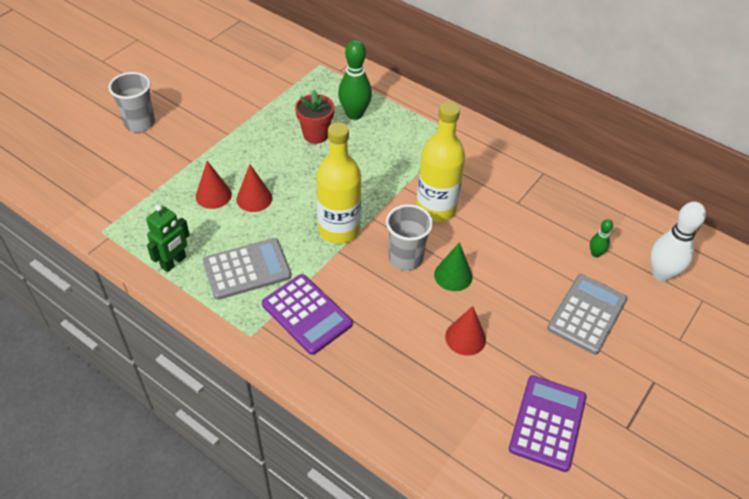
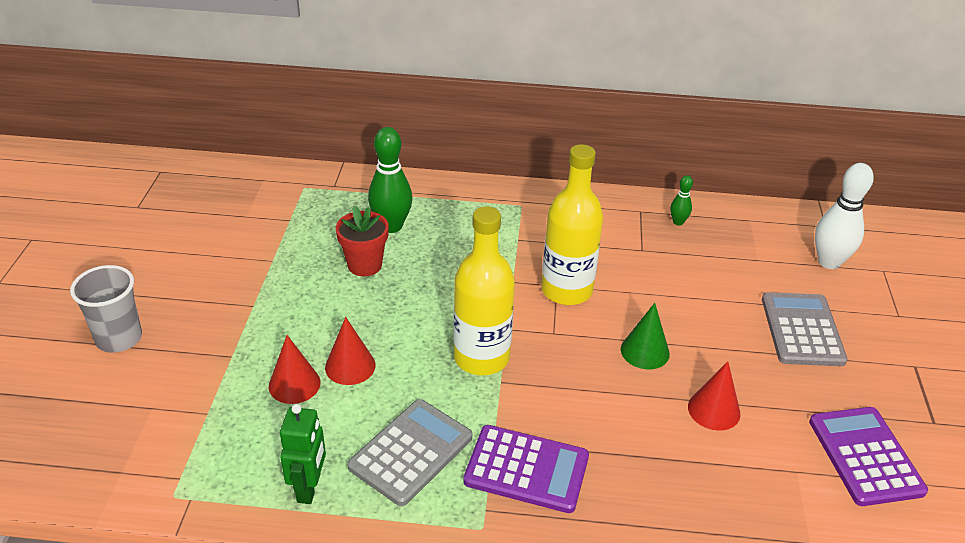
camera: 30 degrees left, 10 degrees down
grey cup [386,204,433,271] -> none
green bowling pin [590,219,613,257] -> green bowling pin moved to [670,175,693,225]

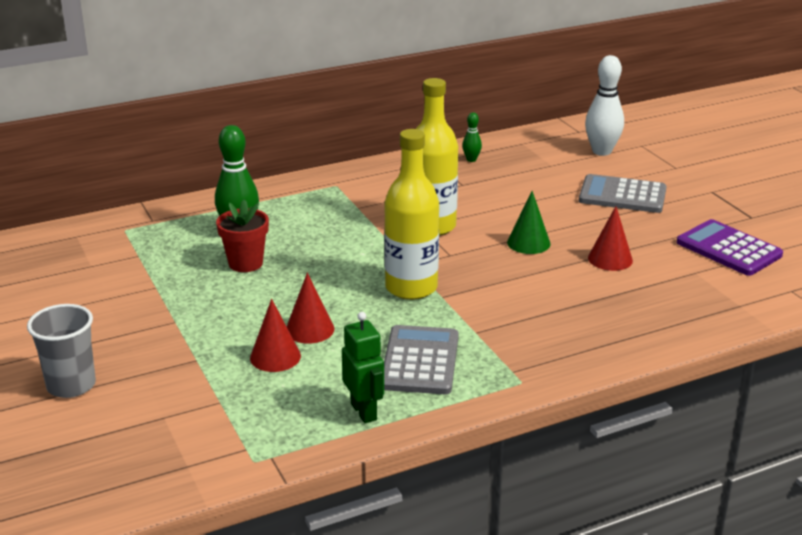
camera: 30 degrees left, 10 degrees down
purple calculator [463,425,589,513] -> none
grey calculator [762,292,848,366] -> grey calculator turned 45 degrees counterclockwise [579,174,667,213]

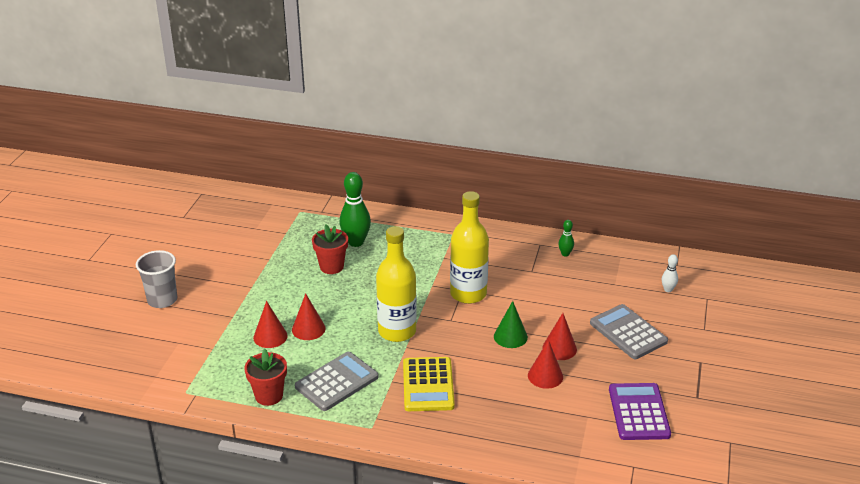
camera: 40 degrees right, 5 degrees up
green robot [342,312,384,423] -> red flower pot [244,349,287,406]
white bowling pin [585,55,624,156] -> white bowling pin [662,254,678,292], size x0.50
none -> yellow calculator [403,357,455,411]
none -> red cone [542,313,577,360]

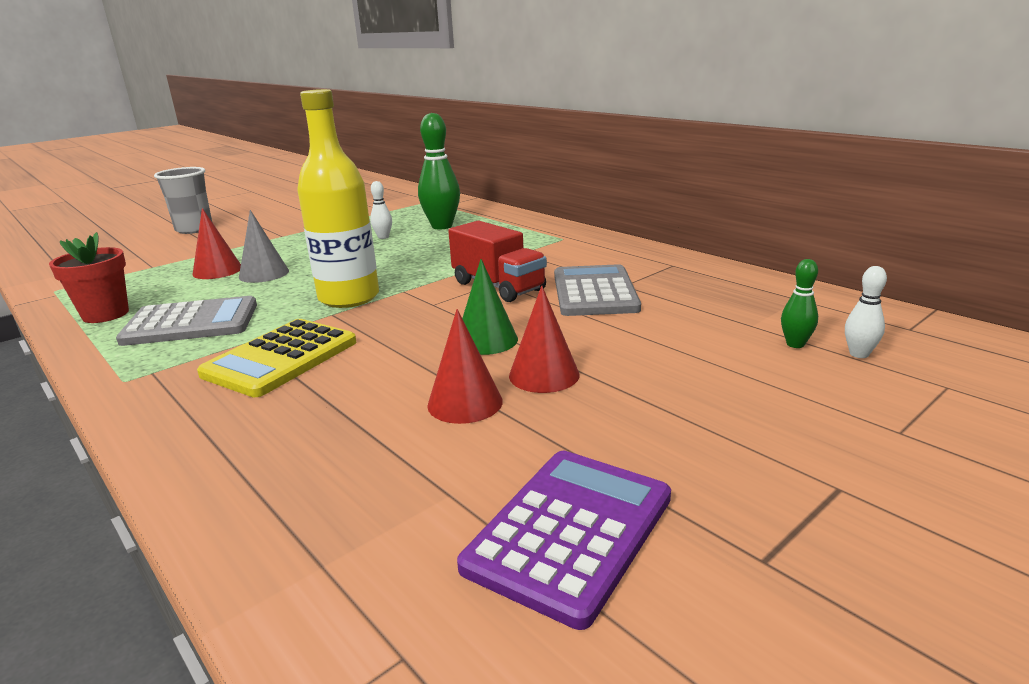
camera: 35 degrees right, 10 degrees down
red cone [292,294,326,340] -> grey cone [239,210,289,283]
red flower pot [312,225,348,274] -> white bowling pin [370,181,392,239]
yellow bottle [450,191,489,304] -> red truck [448,221,547,302]
green bowling pin [558,220,574,257] -> green bowling pin moved to [781,259,818,348]
grey calculator [590,304,668,359] -> grey calculator moved to [554,264,641,316]

